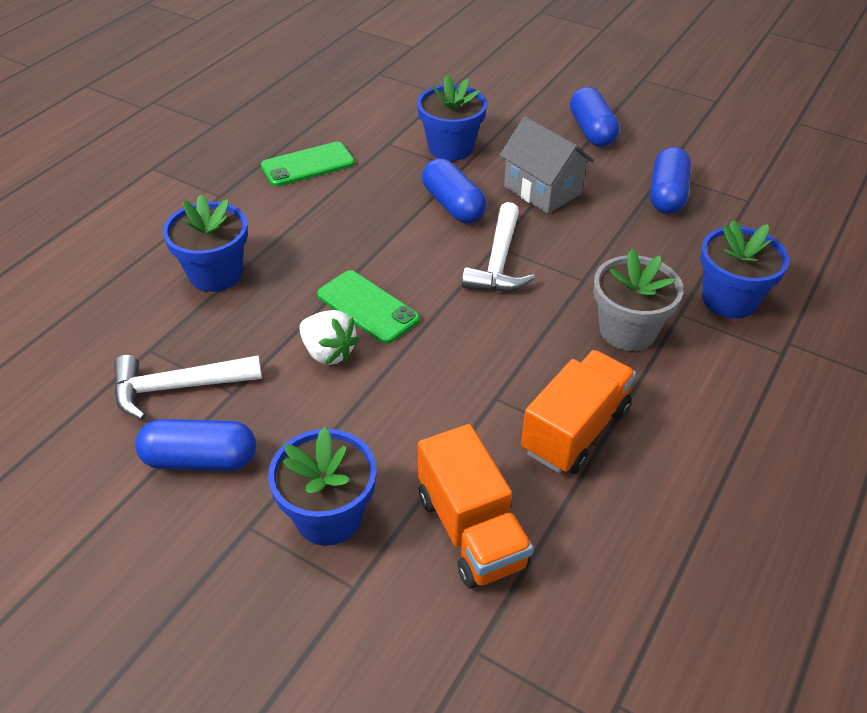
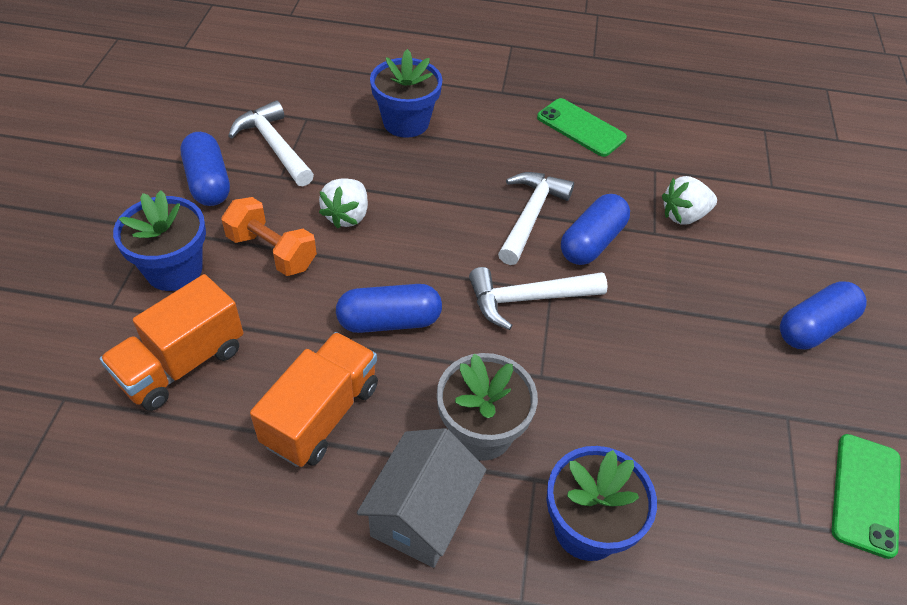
camera: 65 degrees right, 5 degrees up
green phone [317,270,420,344] -> green phone moved to [832,434,901,559]
blue flower pot [417,74,487,161] -> white strawberry [662,176,717,225]
grey house [499,117,594,214] -> grey house moved to [357,428,487,568]
orange truck [521,350,636,474] -> orange truck turned 75 degrees counterclockwise [250,332,378,467]
blue capsule [650,147,691,214] -> blue capsule moved to [336,284,442,333]
none -> orange dumbbell [221,197,317,276]
none -> white hammer [498,172,574,265]

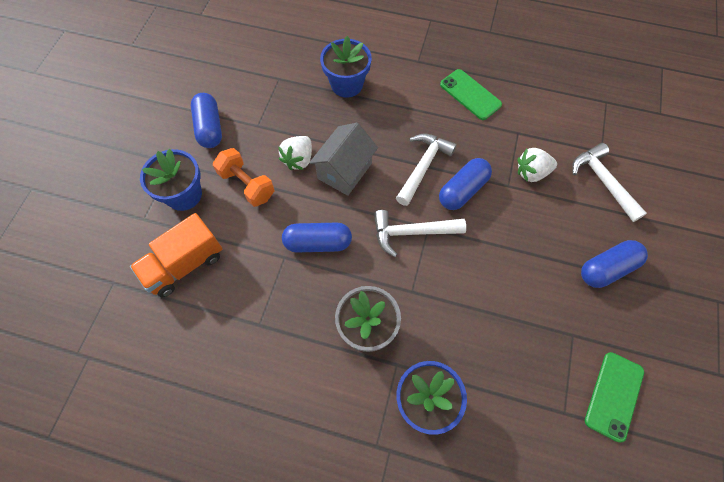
camera: 10 degrees right, 15 degrees up
white hammer [228,100,314,186] -> white hammer moved to [572,143,647,222]
orange truck [250,332,378,467] -> none
grey house [357,428,487,568] -> grey house moved to [309,123,378,196]

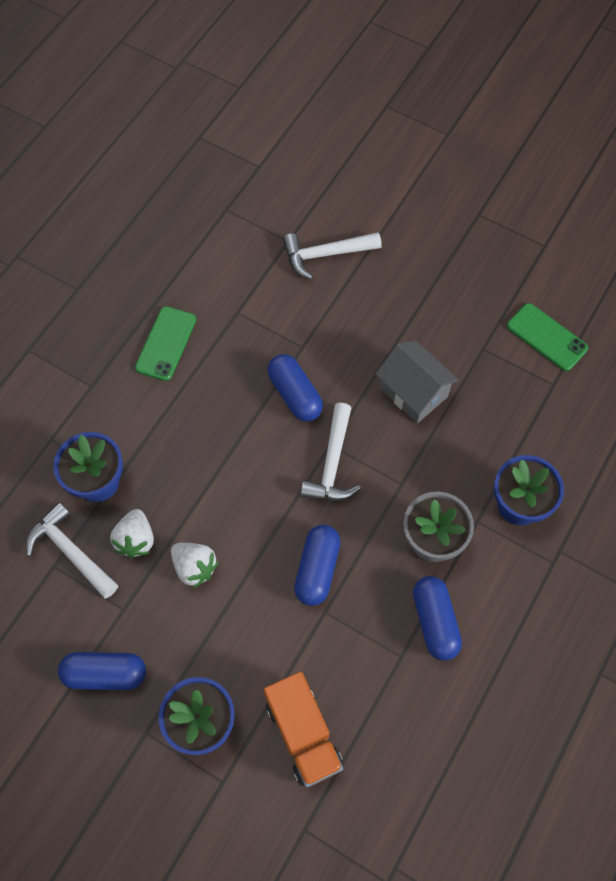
camera: 75 degrees left, 0 degrees up
orange dumbbell [213,148,274,207] -> none
grey house [309,123,378,196] -> grey house moved to [376,340,459,423]
white hammer [396,133,457,206] -> white hammer moved to [26,502,118,598]
green phone [440,69,502,120] -> green phone turned 45 degrees counterclockwise [135,306,196,381]
white strawberry [518,148,557,182] -> white strawberry moved to [110,509,154,558]
blue capsule [581,240,648,288] -> blue capsule moved to [413,576,462,661]

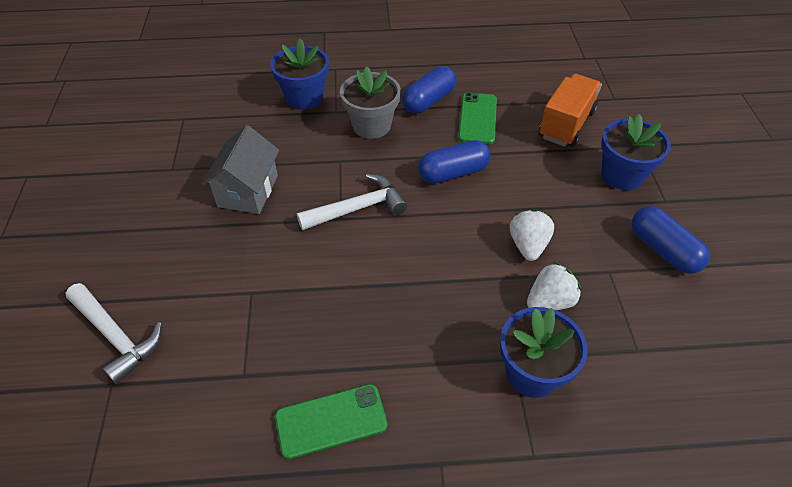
camera: 125 degrees left, 15 degrees down
white hammer [26,502,118,598] -> none
blue capsule [267,354,323,422] -> none
green phone [507,303,588,371] -> green phone moved to [458,92,497,144]

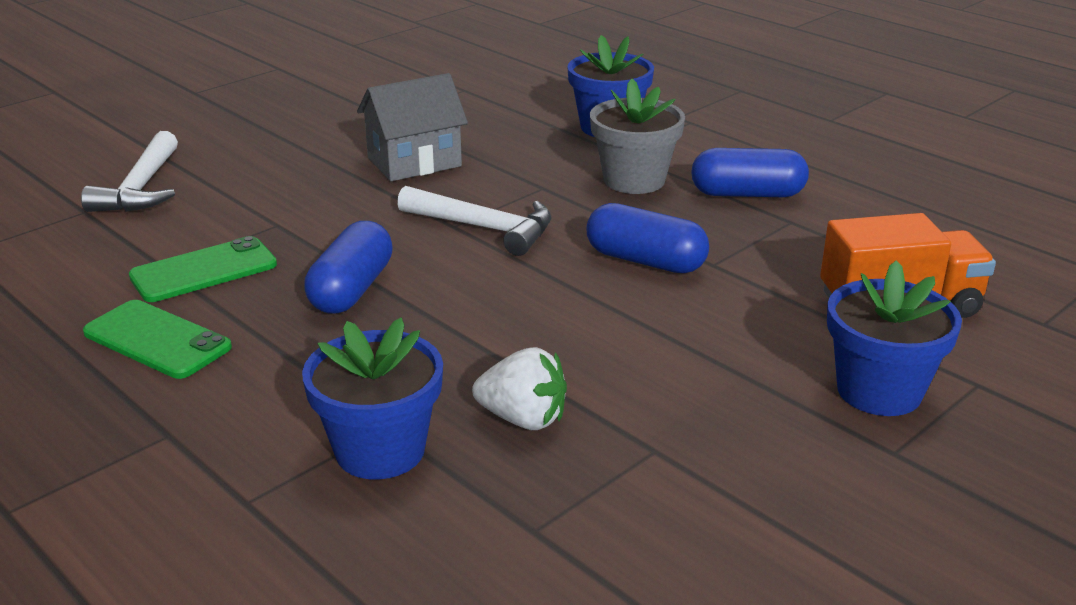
camera: 50 degrees right, 20 degrees down
green phone [458,92,497,144] -> green phone moved to [129,236,277,302]
white strawberry [510,209,554,261] -> none
blue capsule [632,206,710,274] -> blue capsule moved to [304,221,393,314]

